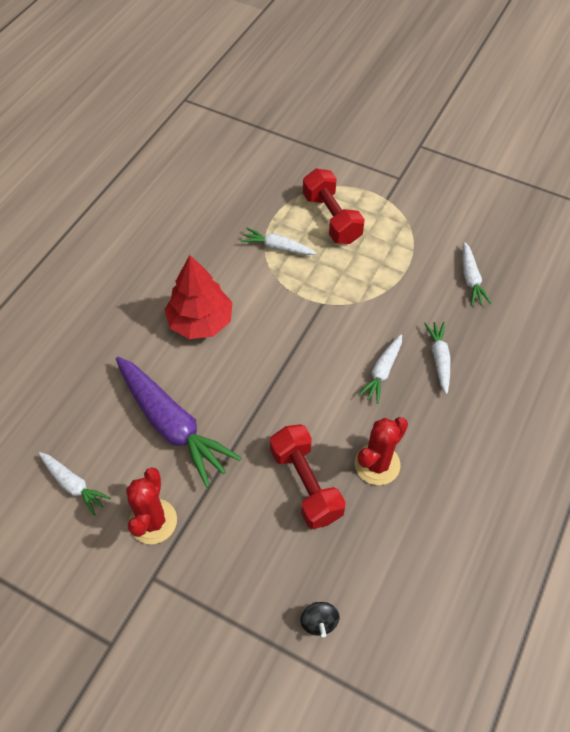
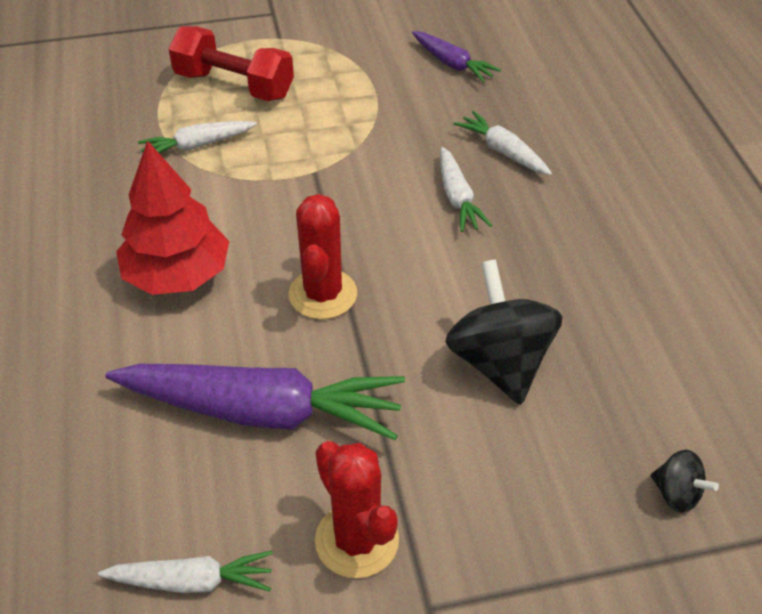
camera: 40 degrees left, 10 degrees down
red dumbbell [270,424,346,529] -> black spinning top [445,260,563,405]
red cactus [355,417,408,485] -> red cactus moved to [289,194,357,319]
white carrot [463,242,491,306] -> purple carrot [412,31,501,83]

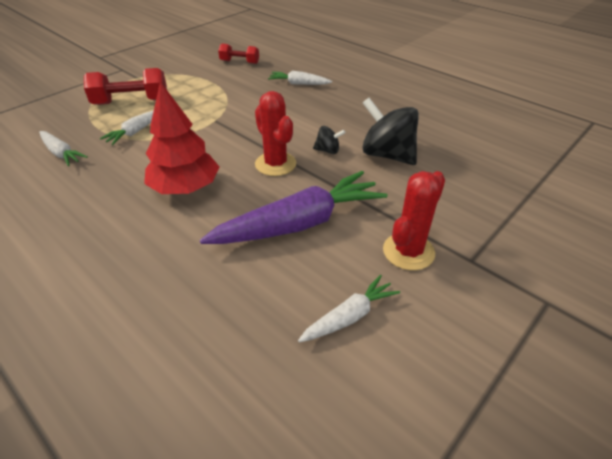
camera: 35 degrees left, 5 degrees down
red cactus [315,441,399,578] -> red cactus turned 75 degrees counterclockwise [383,171,445,270]
purple carrot [412,31,501,83] -> red dumbbell [218,44,259,64]
white carrot [440,147,492,232] -> white carrot moved to [39,131,88,166]
black spinning top [651,450,719,513] -> black spinning top moved to [313,126,345,154]

